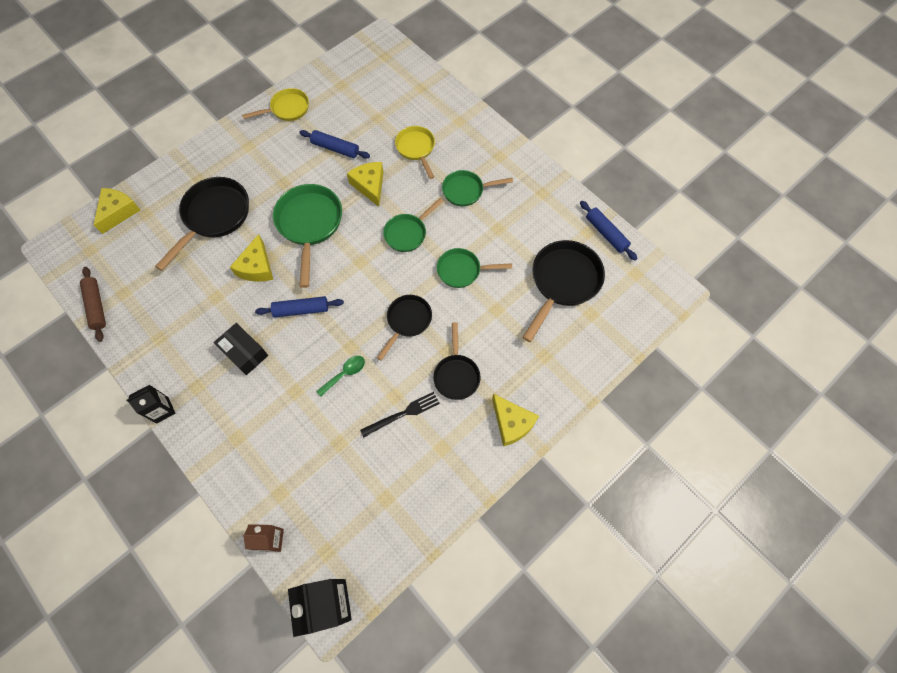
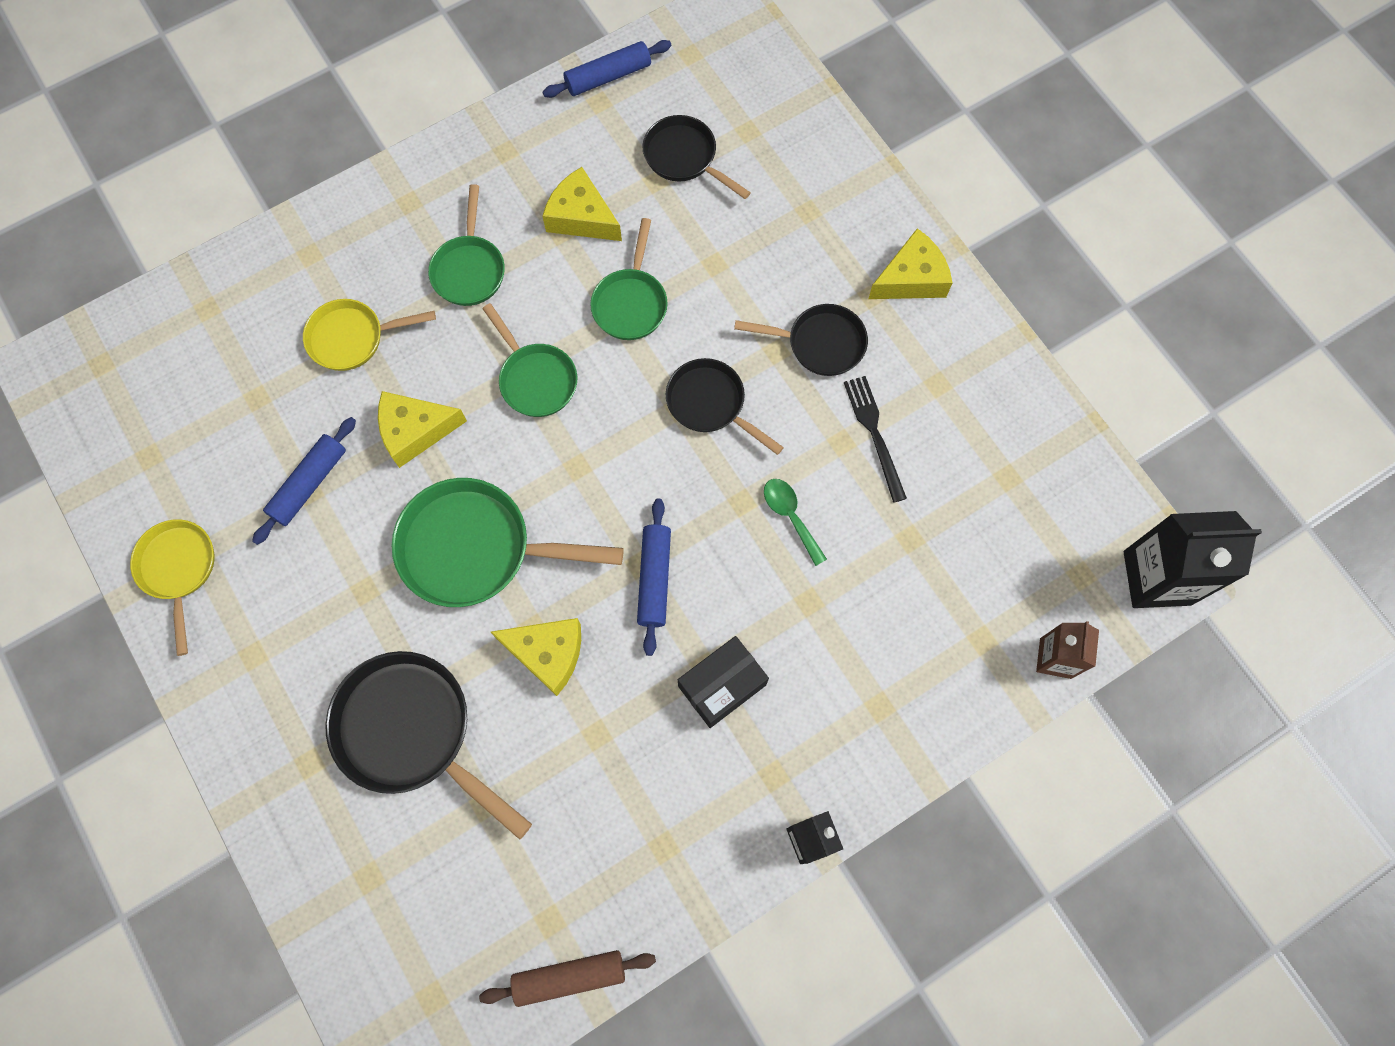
camera: 80 degrees left, 5 degrees up
yellow cheese [94,188,141,234] -> yellow cheese moved to [542,167,622,241]
black pan [522,240,605,342] -> black pan [643,115,751,199], size x0.61

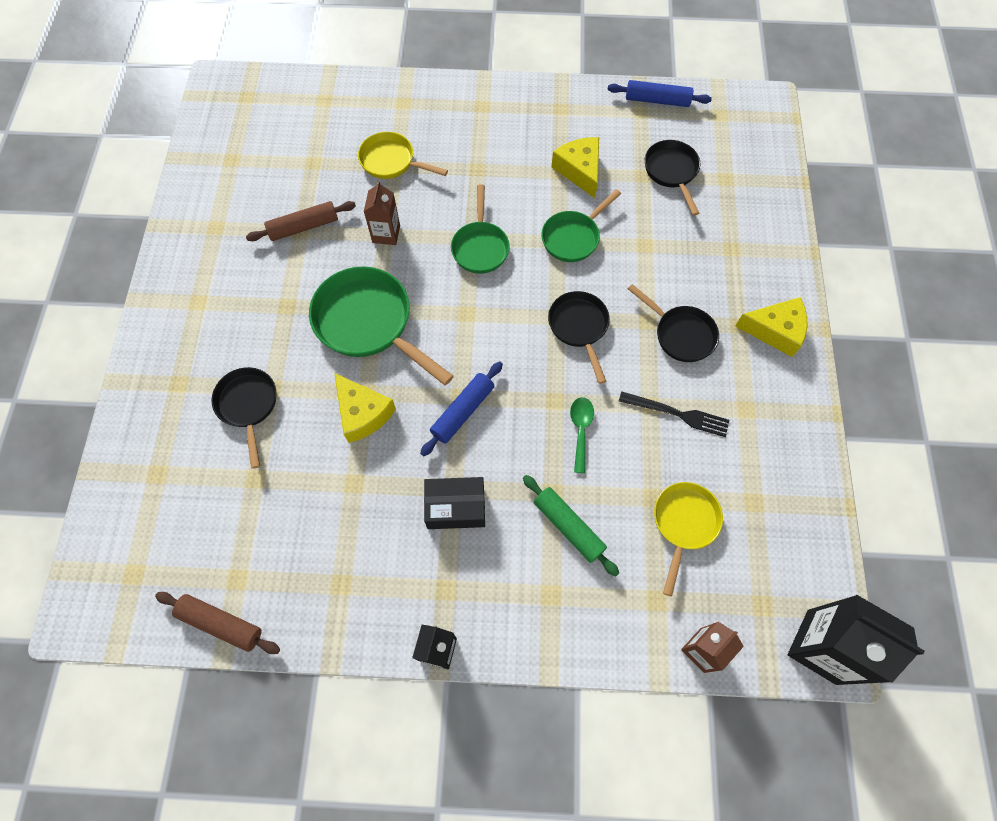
camera: 35 degrees right, 5 degrees down
yellow pan [130,519,215,656] -> yellow pan moved to [654,482,723,597]
blue rolling pin [252,417,356,545] -> brown rolling pin [246,201,356,241]
black pan [326,651,532,840] -> black pan [212,367,276,469], size x0.61
yellow cheese [378,391,467,468] -> brown carton [364,181,400,245]
green pan [428,184,505,306] -> none
black fork [844,376,907,503] -> black fork turned 90 degrees clockwise [619,391,730,437]
none -> green rolling pin [523,475,619,577]

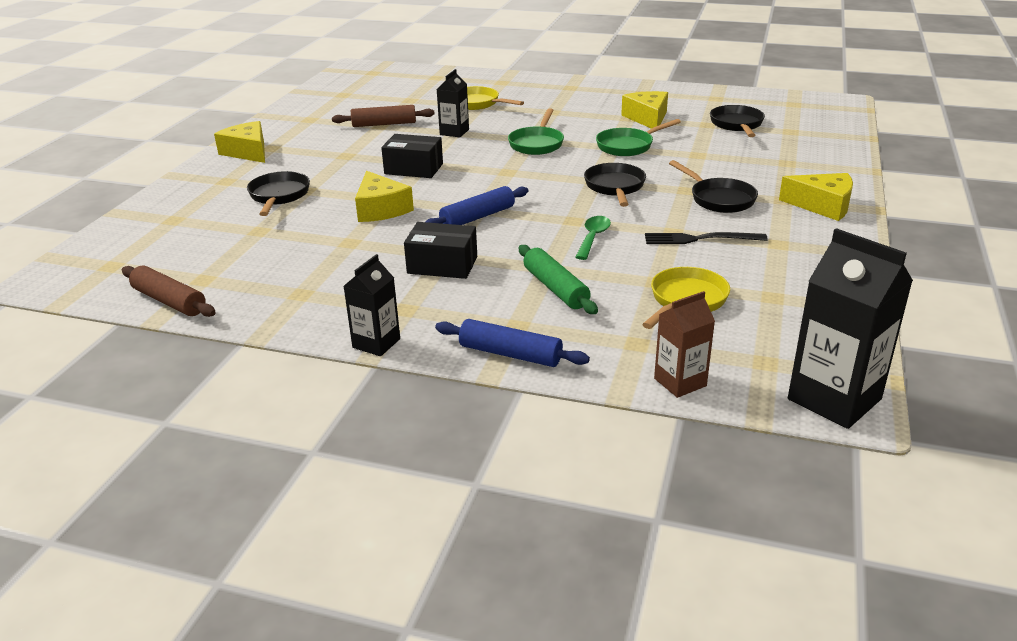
camera: 15 degrees right, 35 degrees down
green pan [309,266,454,386] -> black box [381,134,443,178]
brown carton [364,181,400,245] -> black carton [436,69,469,137]
blue rolling pin [607,80,712,107] -> blue rolling pin moved to [435,319,590,367]
black fork [619,391,730,437] -> black fork turned 150 degrees clockwise [645,232,768,244]
none -> yellow cheese [214,121,265,163]

